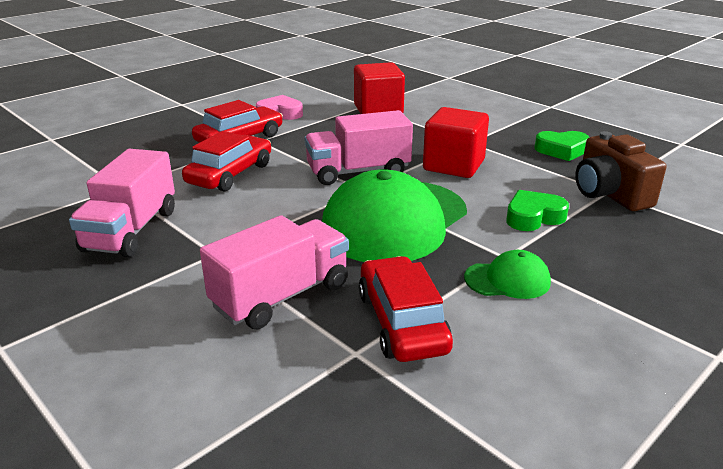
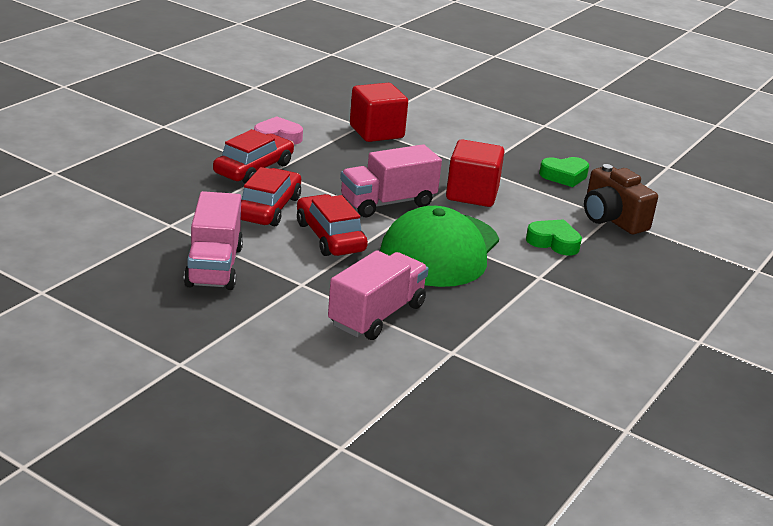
camera: 15 degrees left, 0 degrees up
red car [359,256,453,362] -> red car moved to [297,194,368,256]
green cap [464,250,551,299] -> none
green heart [506,190,569,231] -> green heart turned 60 degrees clockwise [526,219,582,255]

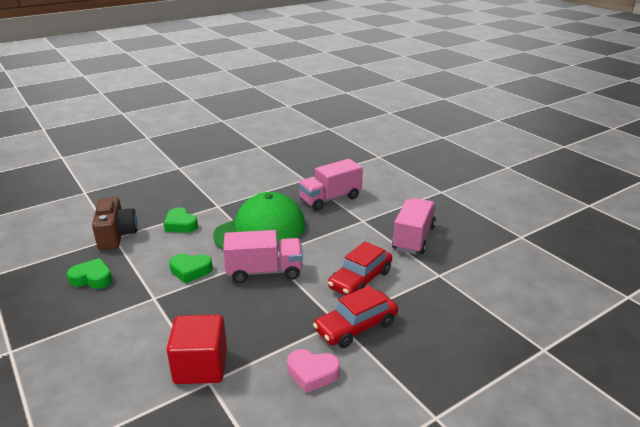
camera: 155 degrees left, 0 degrees up
red car [297,194,368,256] -> none
red cube [446,139,504,207] -> green heart [169,254,213,284]

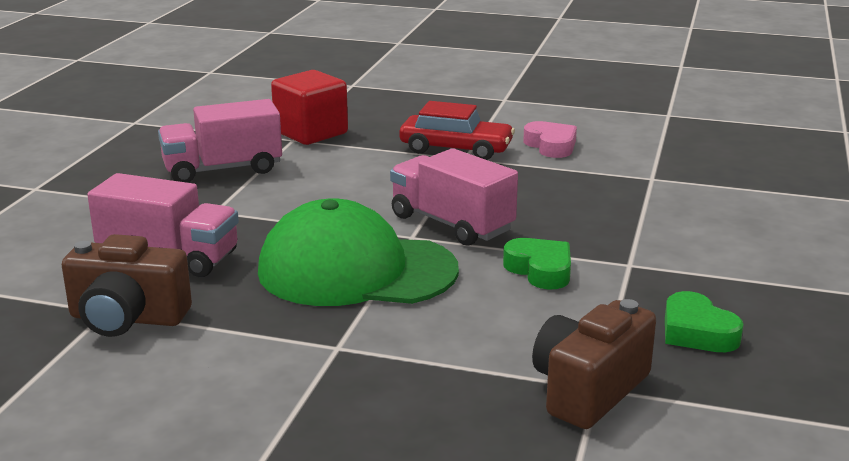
camera: 130 degrees left, 5 degrees down
green heart [164,207,198,233] -> none
red cube [167,315,227,384] -> red cube moved to [271,70,348,145]
red car [328,241,392,296] -> none
none -> brown camera [62,234,192,337]

